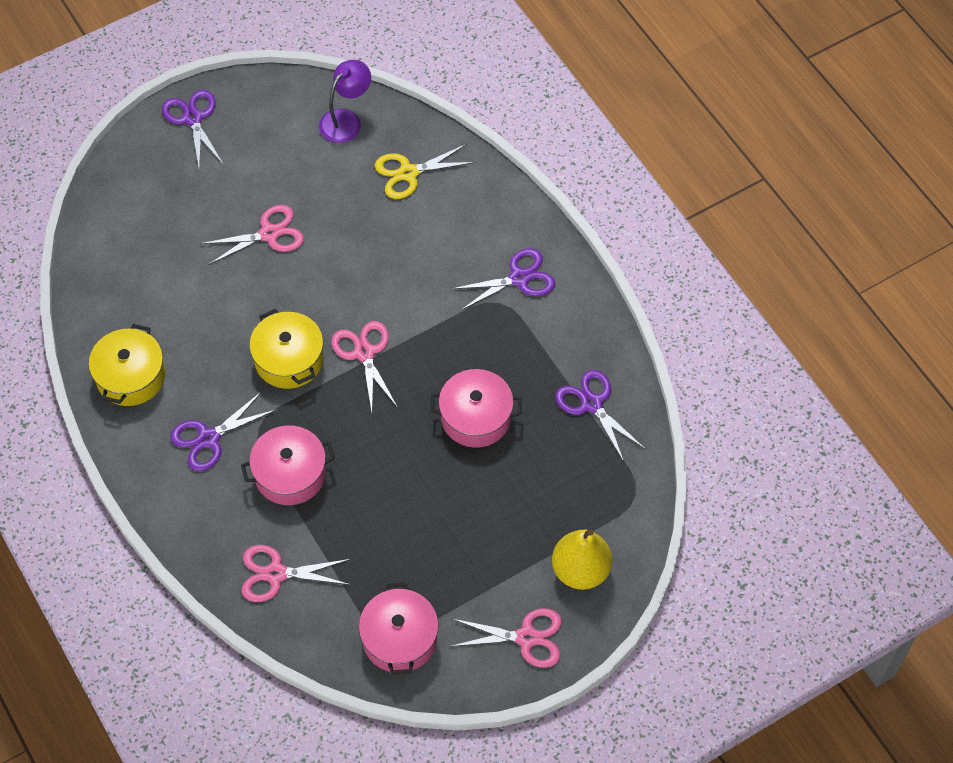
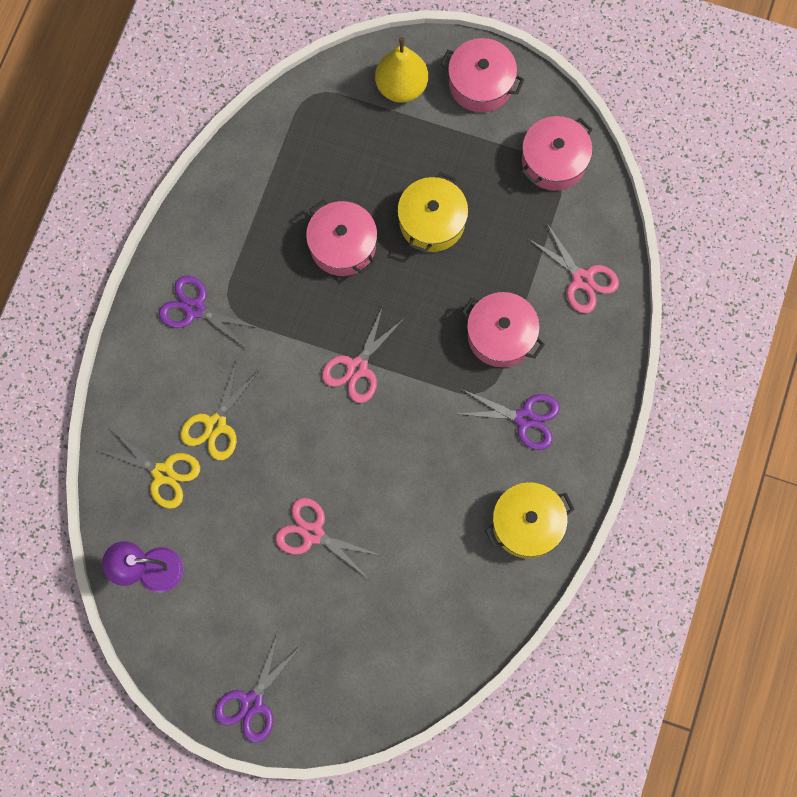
camera: 130 degrees left, 15 degrees up
yellow pot [249,309,324,389] -> yellow pot moved to [397,172,468,253]
pink scissors [450,608,562,668] -> pink pot [441,38,524,112]
purple scissors [555,370,645,462] -> none
none -> yellow scissors [180,361,260,460]

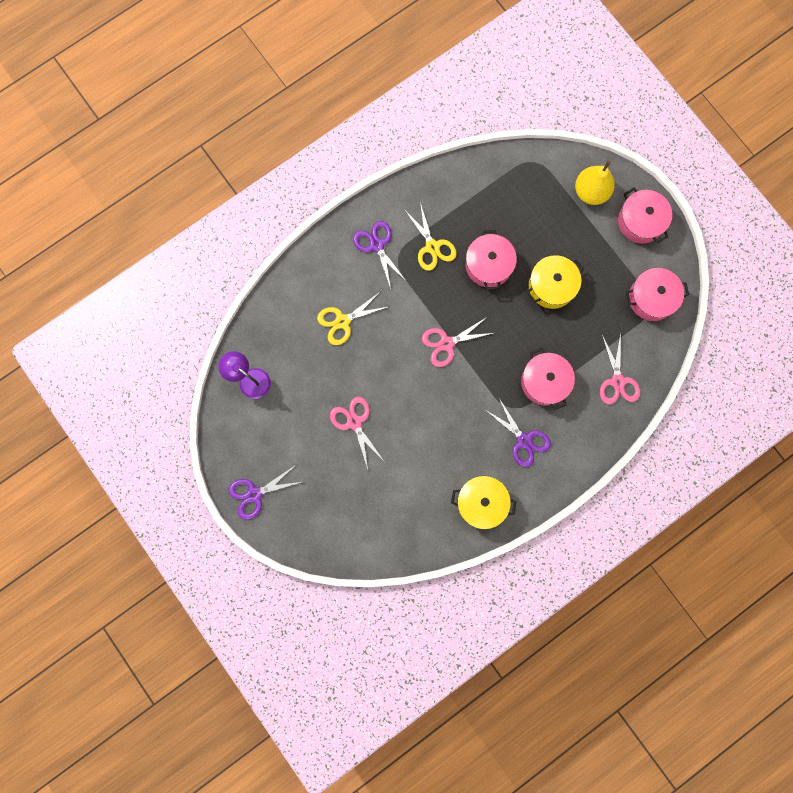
camera: 35 degrees right, 5 degrees up
yellow scissors [97,428,200,509] -> yellow scissors moved to [405,202,457,271]

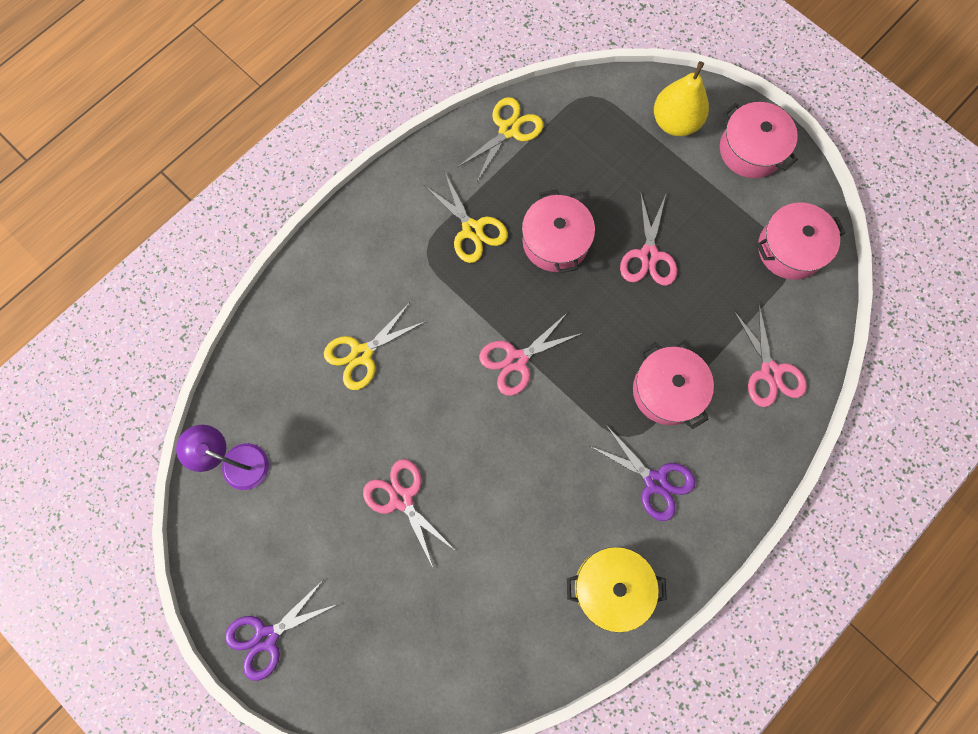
camera: 10 degrees left, 5 degrees down
purple scissors [353,221,407,289] -> none
yellow pot [527,255,584,309] -> pink scissors [620,191,677,286]
none -> yellow scissors [458,97,543,183]

